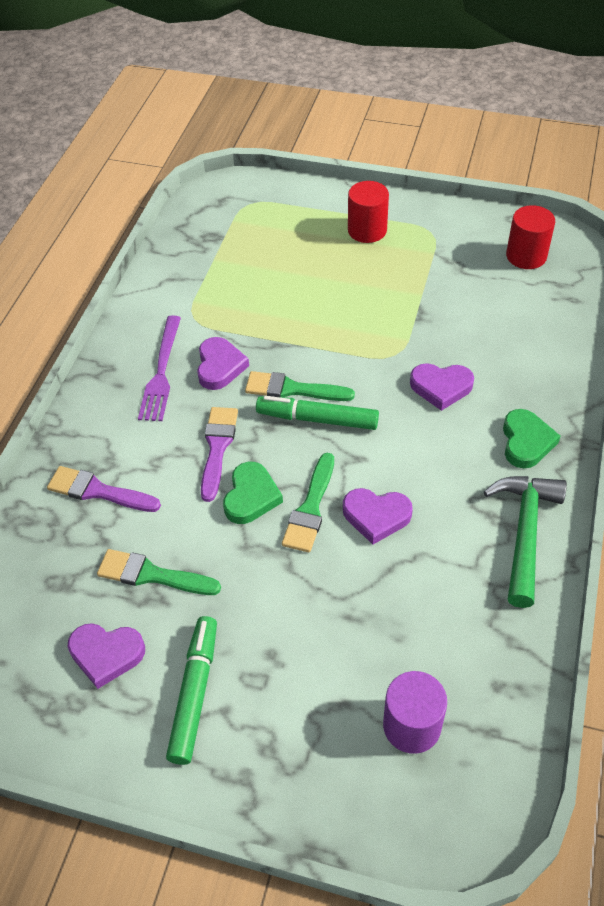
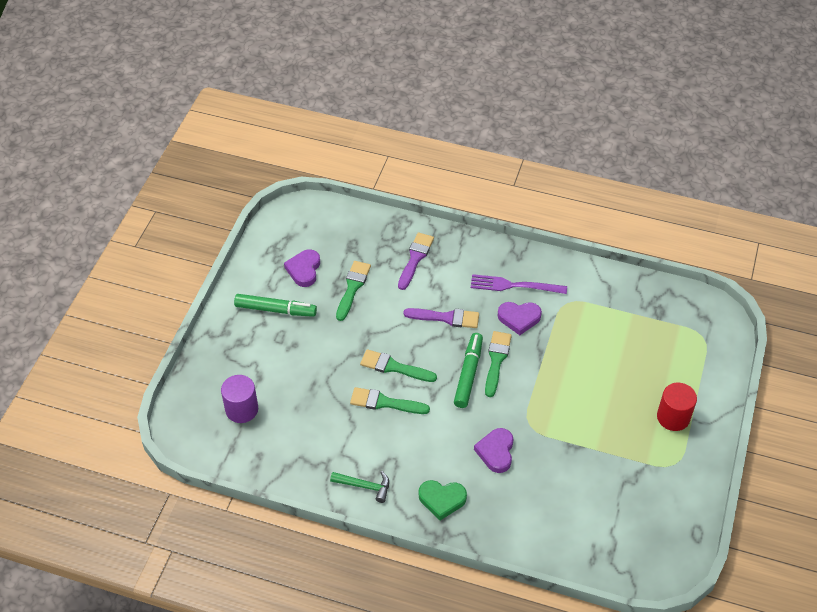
camera: 90 degrees right, 0 degrees up
green heart [223,462,283,524] -> none
purple heart [343,488,413,544] -> green brush [350,387,430,414]
green hammer [484,476,567,608] -> green hammer [330,471,389,503], size x0.60
red cylinder [506,205,555,269] -> none

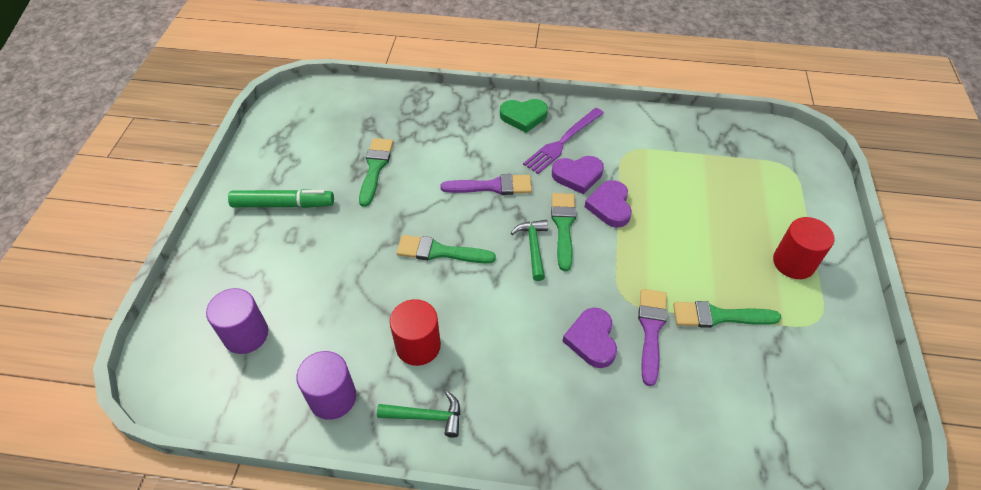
camera: 10 degrees left, 0 degrees up
purple heart [284,249,320,287] -> purple heart moved to [585,180,632,228]
green brush [350,387,430,414] -> green brush moved to [673,301,781,328]
purple brush [398,232,434,290] -> purple brush moved to [638,289,667,386]
green heart [419,480,467,520] -> green heart moved to [500,99,548,133]
green marker [454,333,483,408] -> green hammer [511,220,548,281]
purple fork [471,274,567,294] -> purple fork turned 45 degrees counterclockwise [523,108,604,174]
none -> purple cylinder [296,351,356,420]
none -> red cylinder [390,299,441,366]

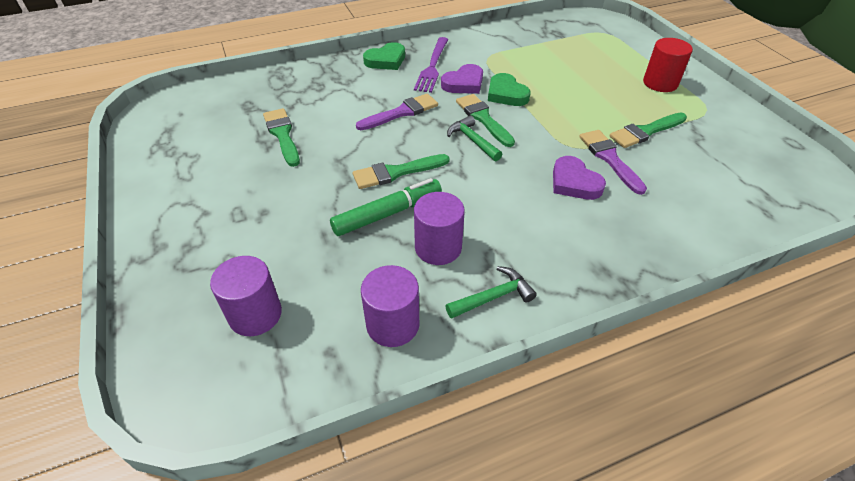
camera: 30 degrees left, 5 degrees down
green marker [228,189,334,208] -> green marker moved to [330,178,442,236]
red cylinder [390,299,441,366] -> purple cylinder [414,192,465,265]
purple heart [585,180,632,228] -> green heart [488,73,531,106]

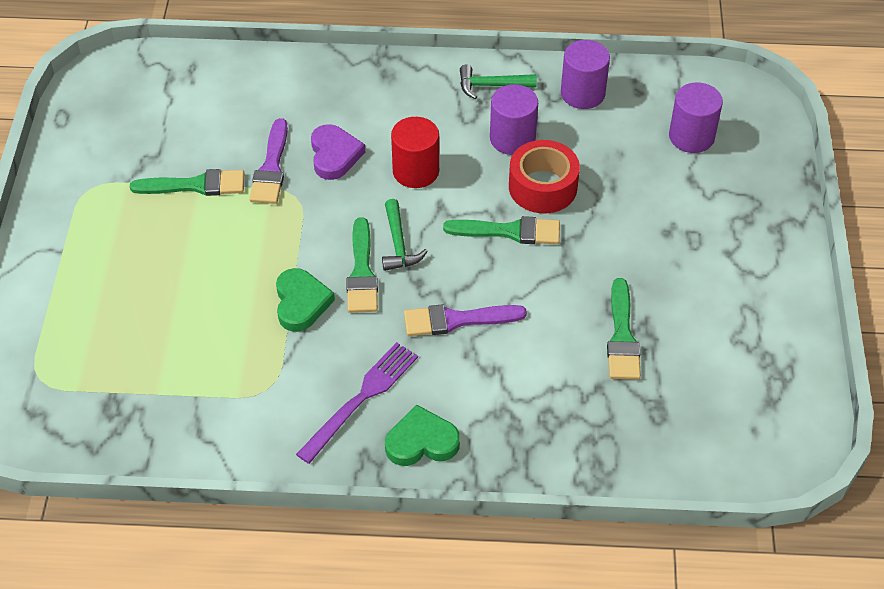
camera: 155 degrees left, 5 degrees up
green marker [330,178,442,236] -> red tape [509,140,580,213]
purple heart [441,64,483,94] -> none
red cylinder [643,38,693,92] -> red cylinder moved to [391,117,439,188]

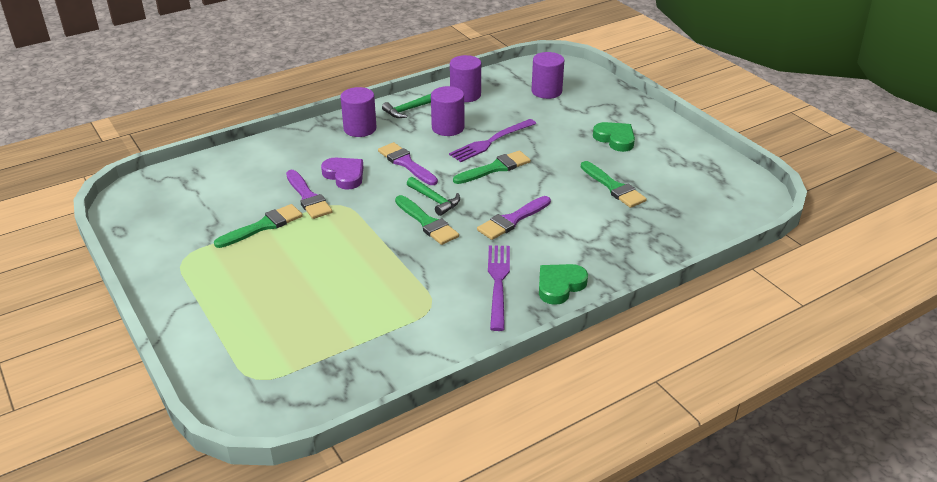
camera: 35 degrees left, 15 degrees down
green heart [276,268,335,332] -> green heart moved to [593,122,635,152]
red cylinder [391,117,439,188] -> purple brush [378,142,438,185]
red tape [509,140,580,213] -> purple fork [449,119,536,162]
none -> purple cylinder [341,87,377,137]

